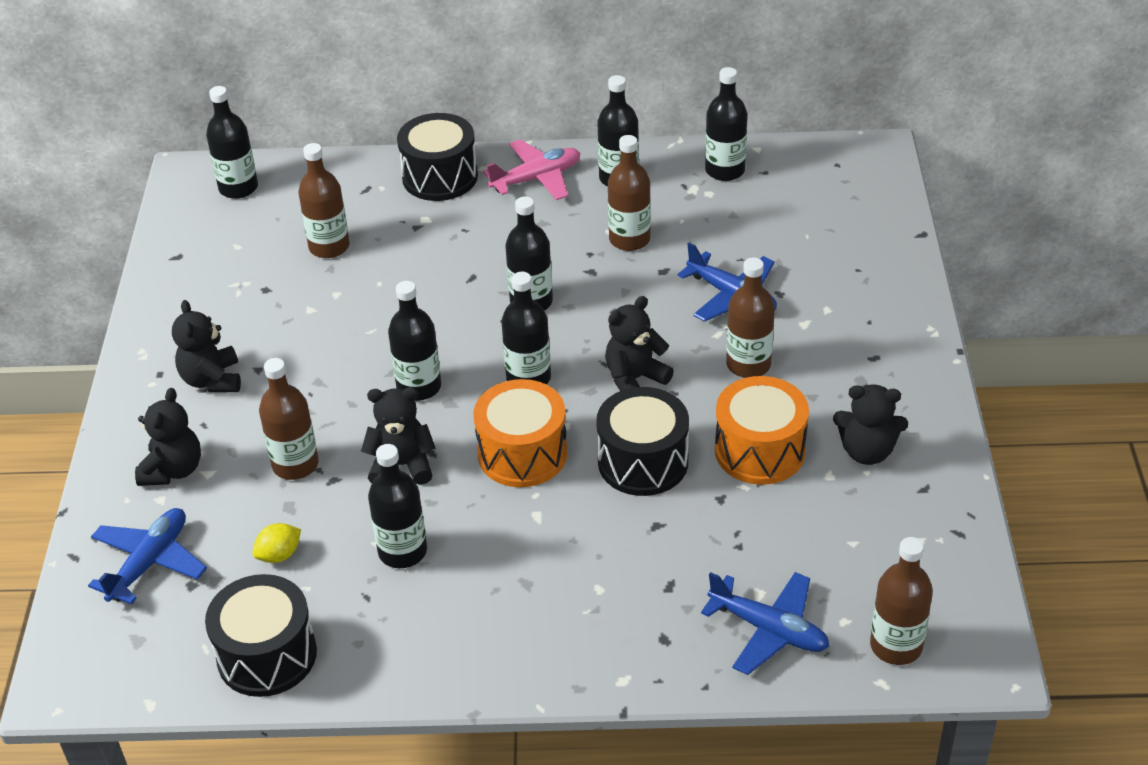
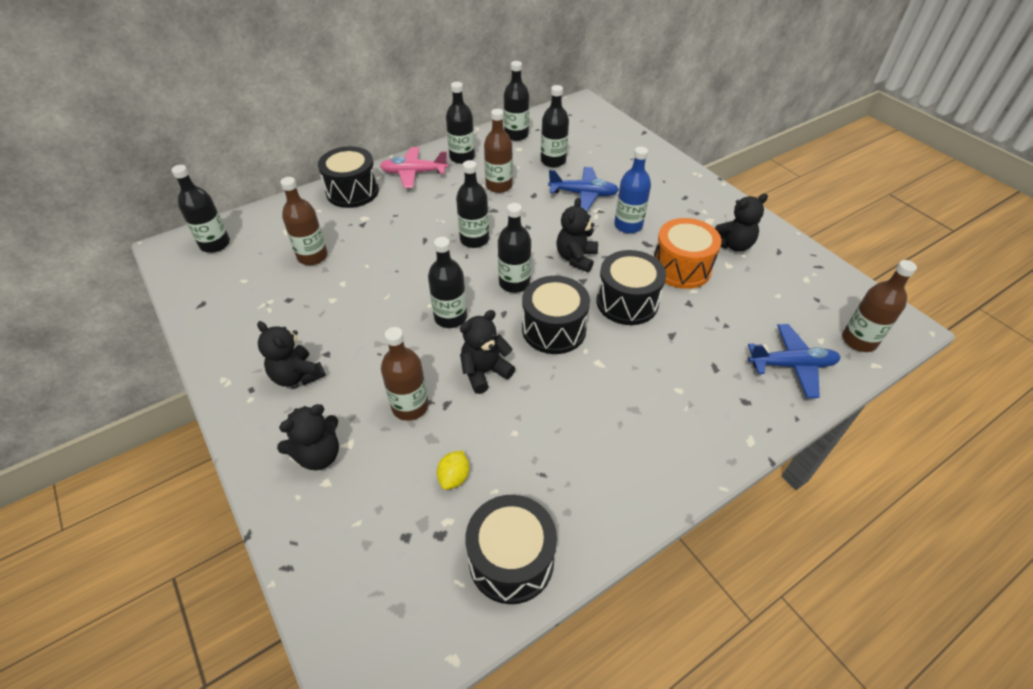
camera: 35 degrees left, 5 degrees up
blue plane [88,508,207,605] -> none
black teddy bear [135,388,201,486] -> black teddy bear turned 75 degrees clockwise [277,404,339,470]
black bottle [368,444,427,568] -> black bottle moved to [541,85,569,167]
orange drum [474,379,568,487] -> black drum [522,276,590,354]
pink plane [483,139,580,200] -> pink plane turned 120 degrees counterclockwise [380,147,448,188]
brown bottle [726,257,775,378] -> blue bottle [614,147,651,234]

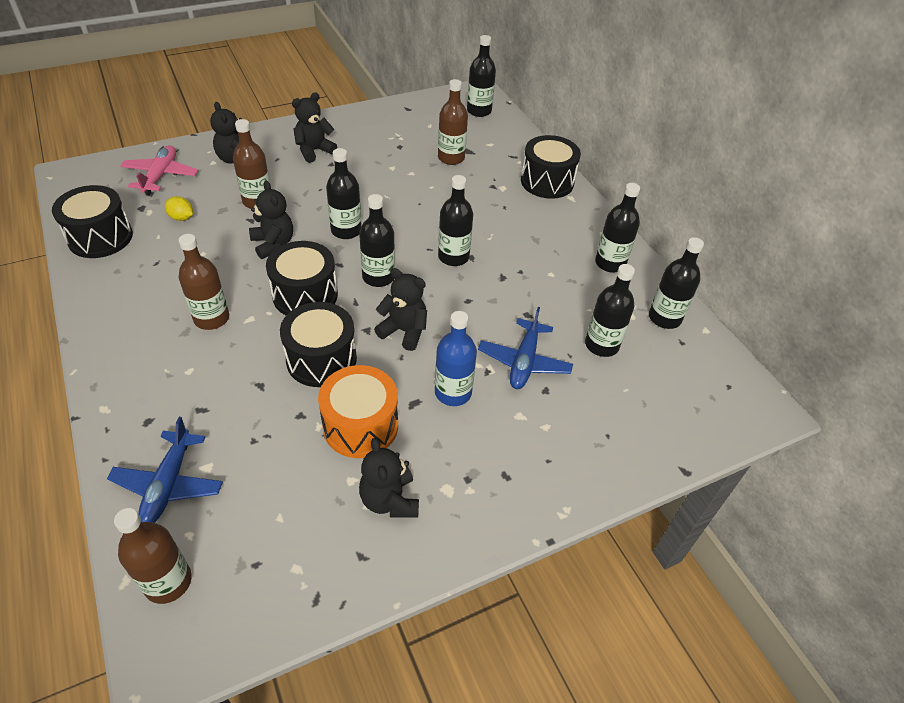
camera: 95 degrees right, 0 degrees up
pink plane [380,147,448,188] -> pink plane moved to [120,145,199,195]
brown bottle [484,109,513,193] -> brown bottle moved to [179,234,229,330]

